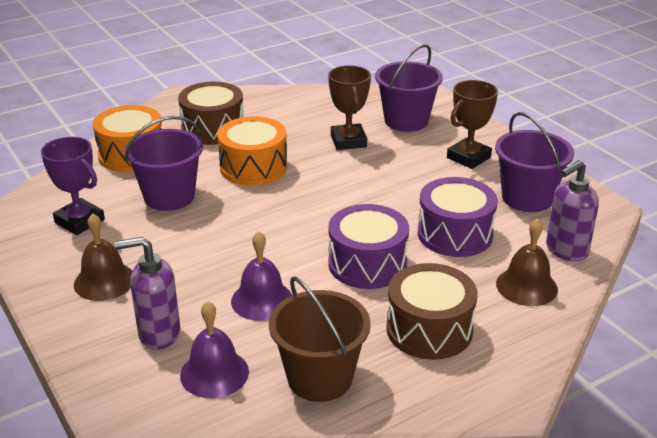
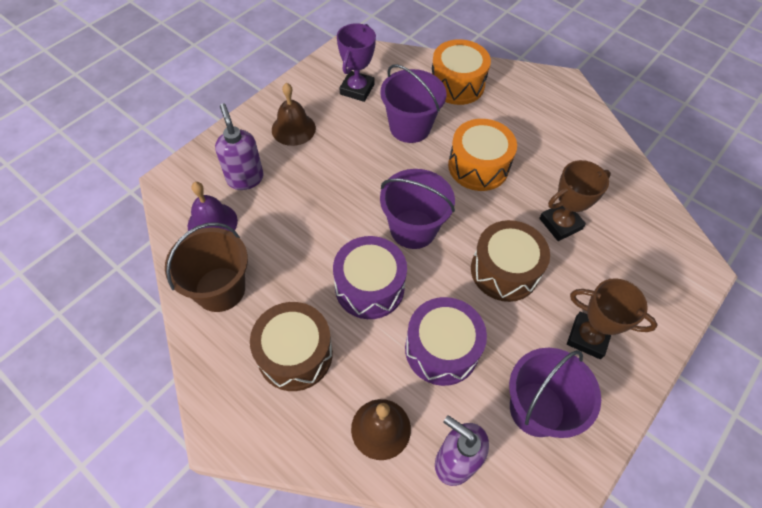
camera: 70 degrees right, 25 degrees up
brown drum [178,82,244,145] -> brown drum moved to [471,220,550,302]
purple bell [231,231,292,321] -> none
purple bucket [375,44,443,132] -> purple bucket moved to [380,169,455,249]

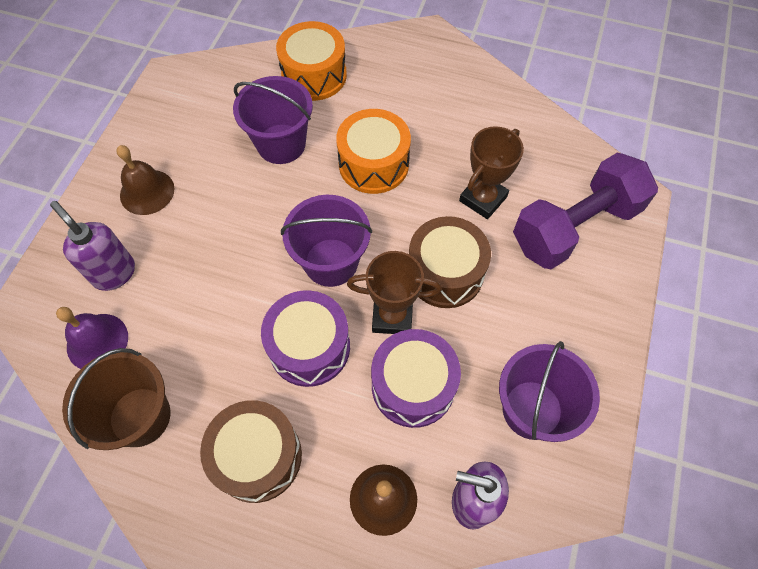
camera: 20 degrees left, 5 degrees up
purple trophy [337,23,376,102] -> none
brown trophy [567,278,658,359] -> brown trophy moved to [347,251,441,334]
none -> purple dumbbell [513,153,658,269]

